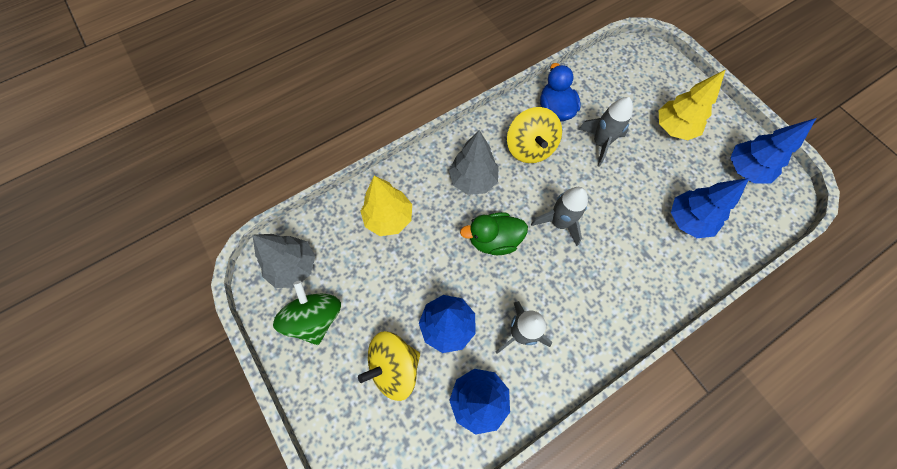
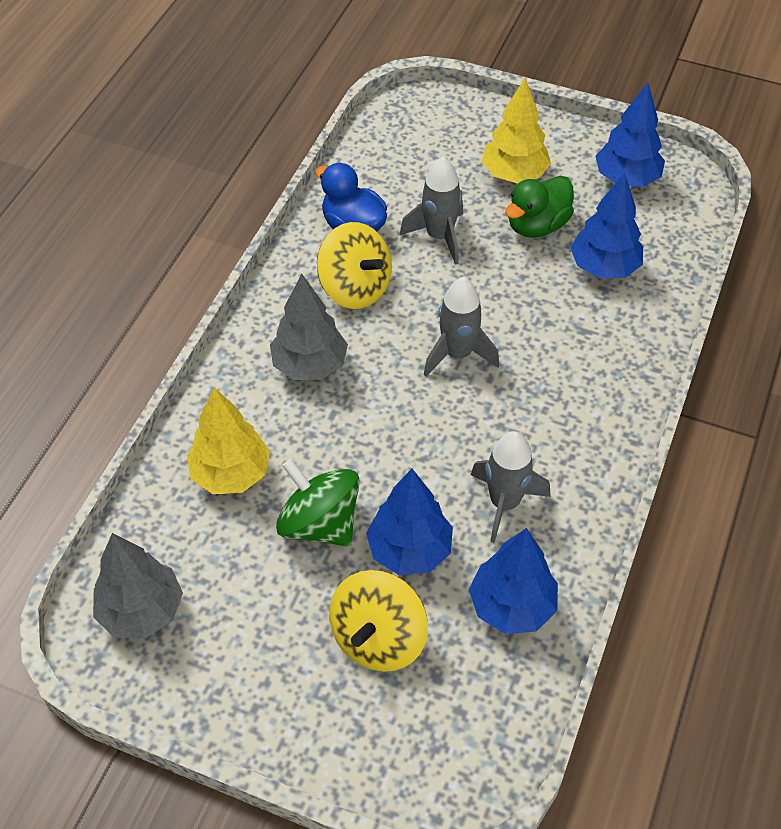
camera: 35 degrees left, 15 degrees down
green spinning top [273,281,341,345] -> green spinning top moved to [276,459,360,547]
green duck [460,212,528,255] -> green duck moved to [505,176,574,238]

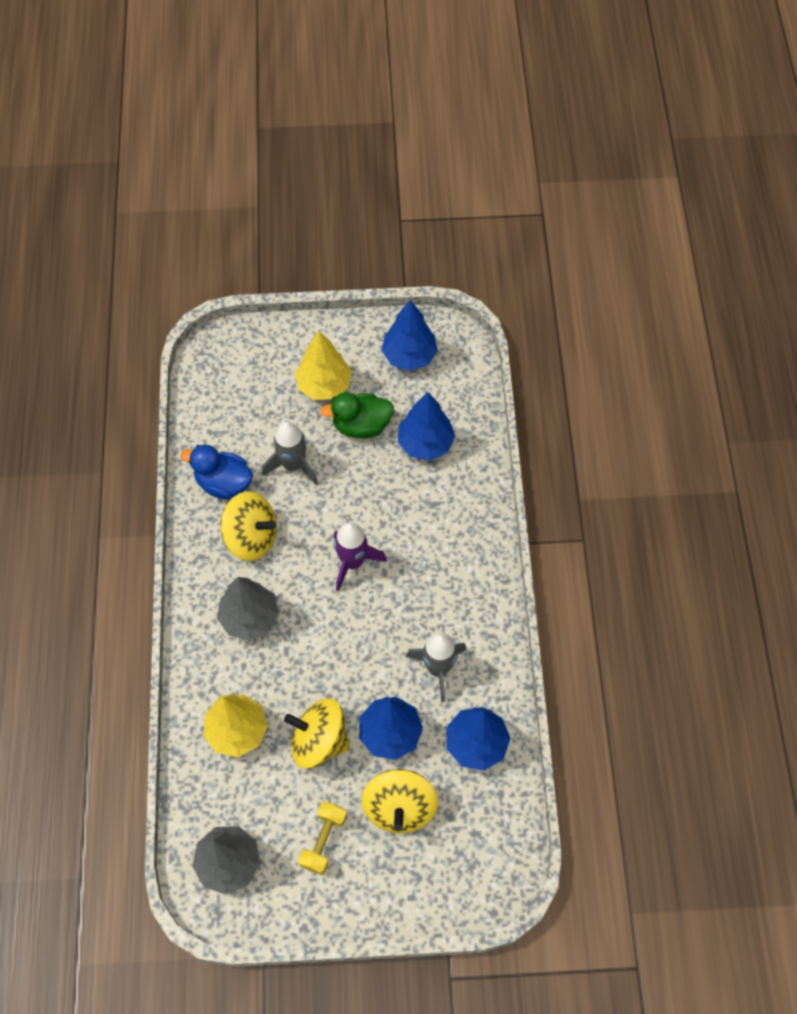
camera: 25 degrees left, 10 degrees up
green spinning top [276,459,360,547] -> yellow spinning top [284,698,350,769]
grey rocket [424,277,499,377] -> purple rocket [334,522,387,591]
green duck [505,176,574,238] -> green duck turned 60 degrees clockwise [320,392,394,438]
none -> yellow dumbbell [298,802,347,875]

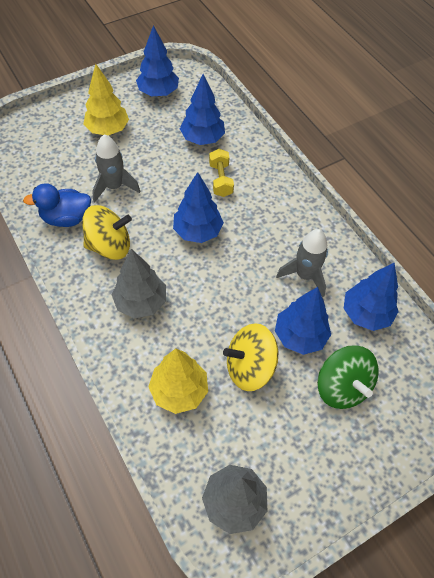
camera: 30 degrees left, 5 degrees down
yellow dumbbell [298,802,347,875] -> yellow dumbbell moved to [209,149,234,197]
green duck [320,392,394,438] -> none
purple rocket [334,522,387,591] -> blue tree [173,172,224,243]
yellow spinning top [362,769,438,833] -> green spinning top [317,345,379,409]

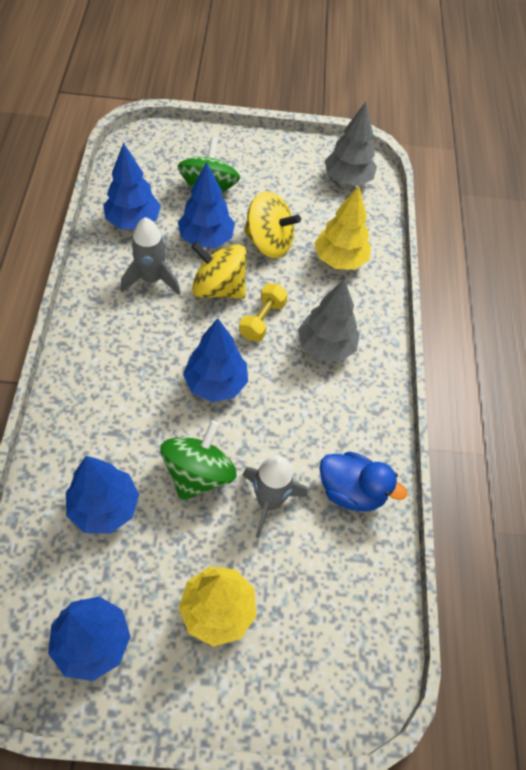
camera: 150 degrees left, 0 degrees up
yellow spinning top [82,205,132,260] -> yellow spinning top moved to [191,241,247,299]
yellow dumbbell [209,149,234,197] -> yellow dumbbell moved to [239,283,288,342]
none -> green spinning top [160,421,237,501]

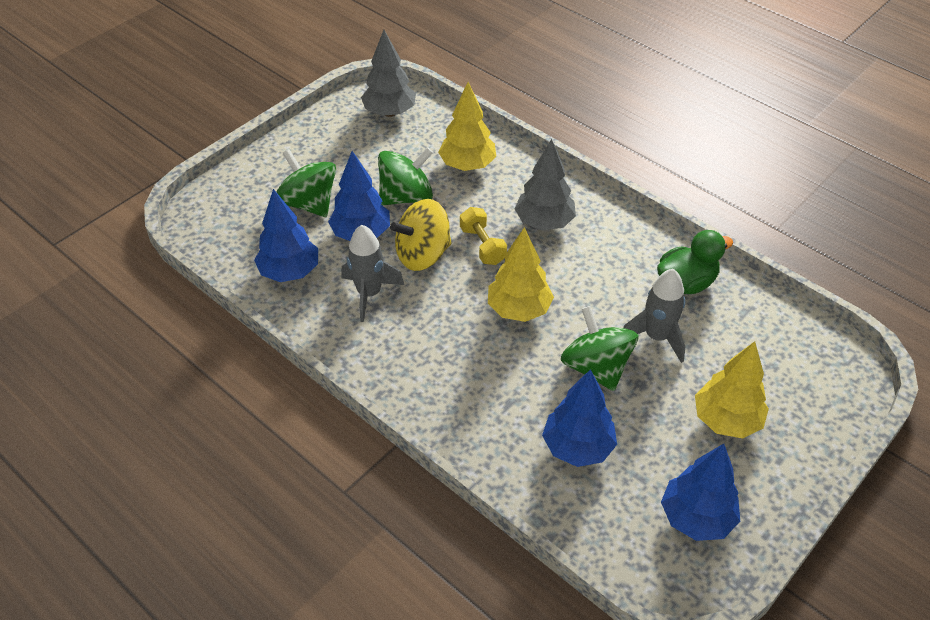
camera: 45 degrees left, 10 degrees down
blue tree [183,318,248,402] -> yellow tree [488,227,554,322]
yellow spinning top [244,191,301,258] -> green spinning top [378,147,433,205]
blue duck [319,452,407,512] -> green duck [657,230,733,294]

